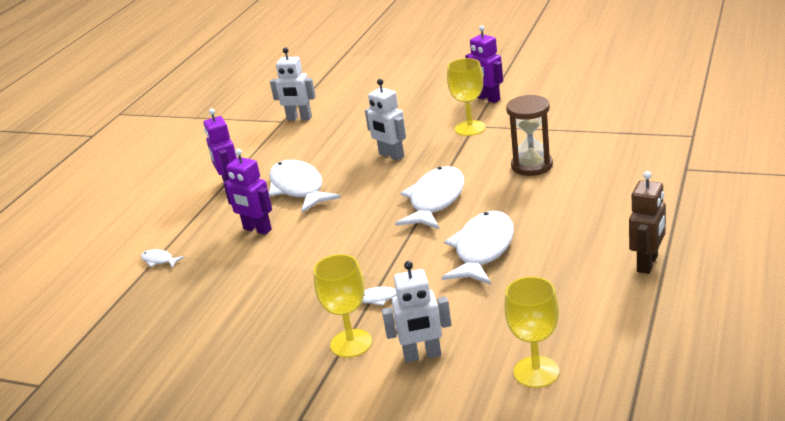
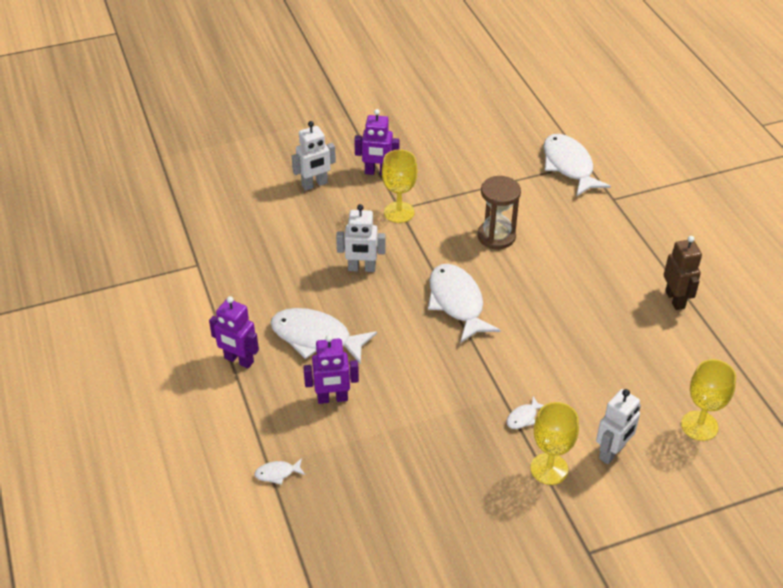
camera: 45 degrees left, 15 degrees up
white robot [270,48,316,121] -> white robot moved to [292,121,336,191]
white fish [442,211,514,285] -> white fish moved to [543,134,611,197]

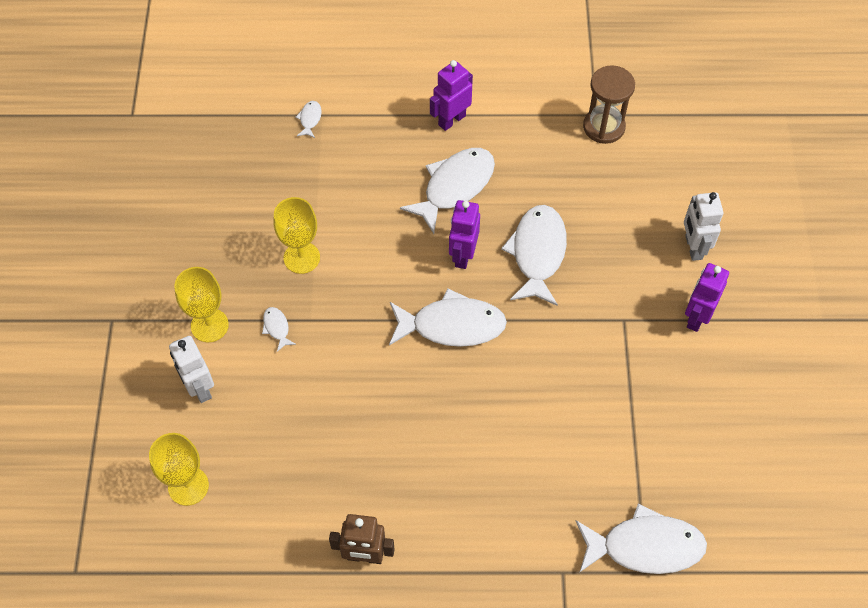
camera: 110 degrees right, 15 degrees up
purple robot [303,335,359,404] -> purple robot moved to [449,200,480,269]
white robot [336,204,386,272] -> white fish [501,205,567,306]
yellow goblet [382,149,417,223] -> yellow goblet moved to [273,197,320,274]
brown hourglass [478,176,521,249] -> brown hourglass moved to [583,65,635,144]

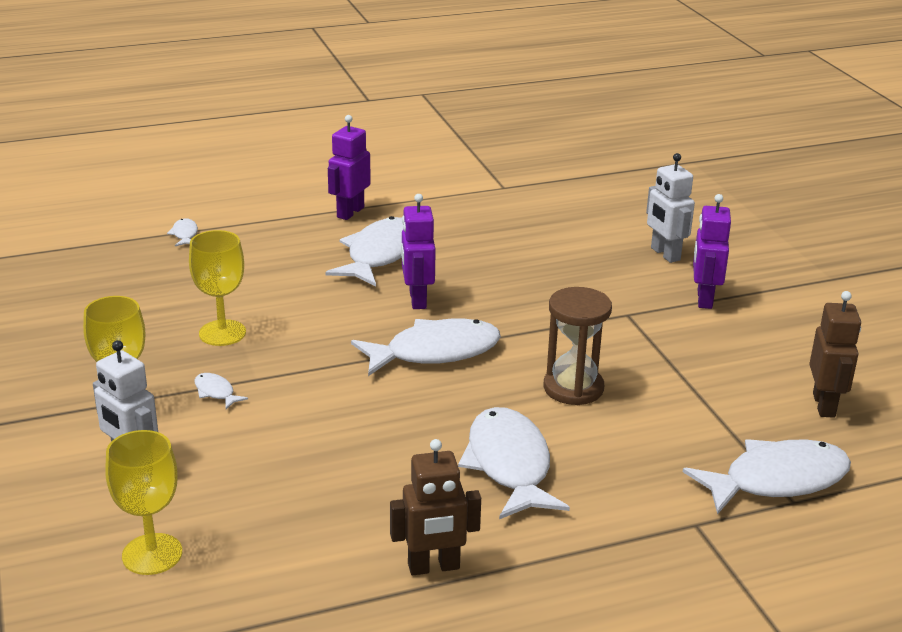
camera: 20 degrees left, 30 degrees down
white fish [501,205,567,306] -> white fish moved to [458,407,570,519]
brown hourglass [583,65,635,144] -> brown hourglass moved to [544,287,612,405]
none -> brown robot [809,291,861,418]

